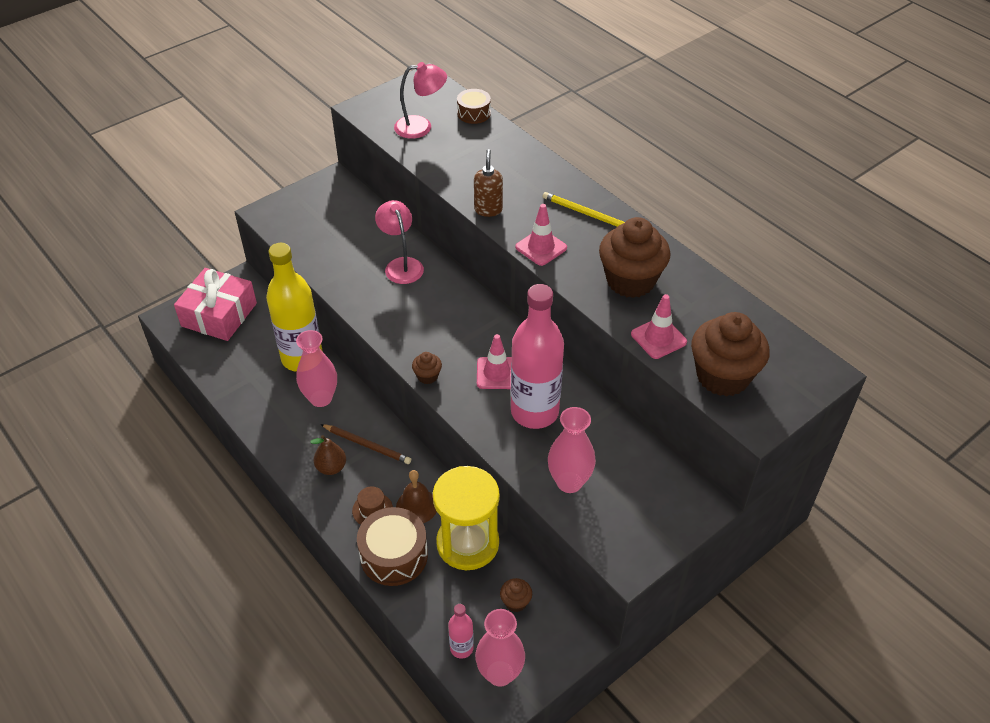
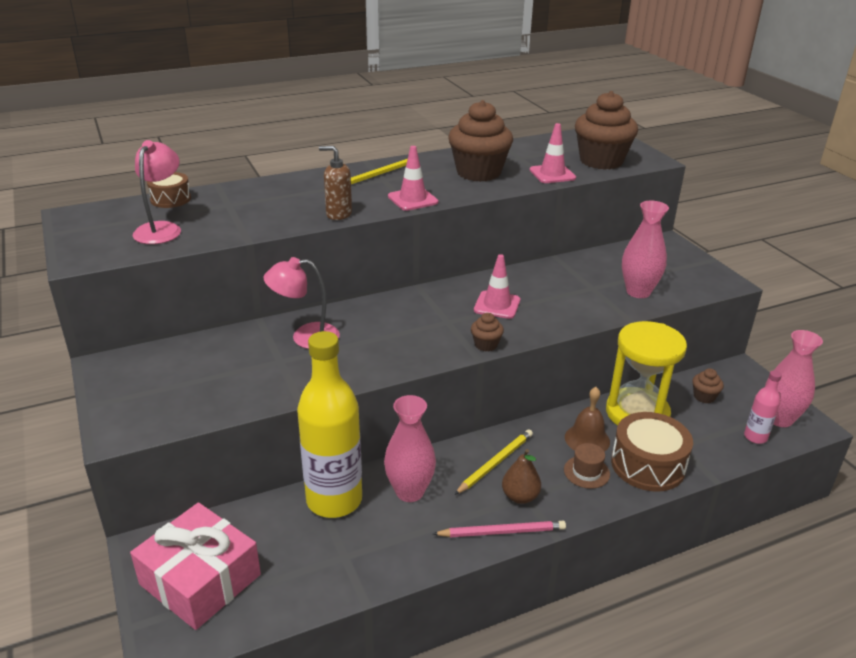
camera: 75 degrees left, 15 degrees down
brown pencil [321,424,411,464] -> yellow pencil [454,429,533,495]
pink bottle [511,284,564,429] -> none
none -> pink pencil [433,521,566,537]

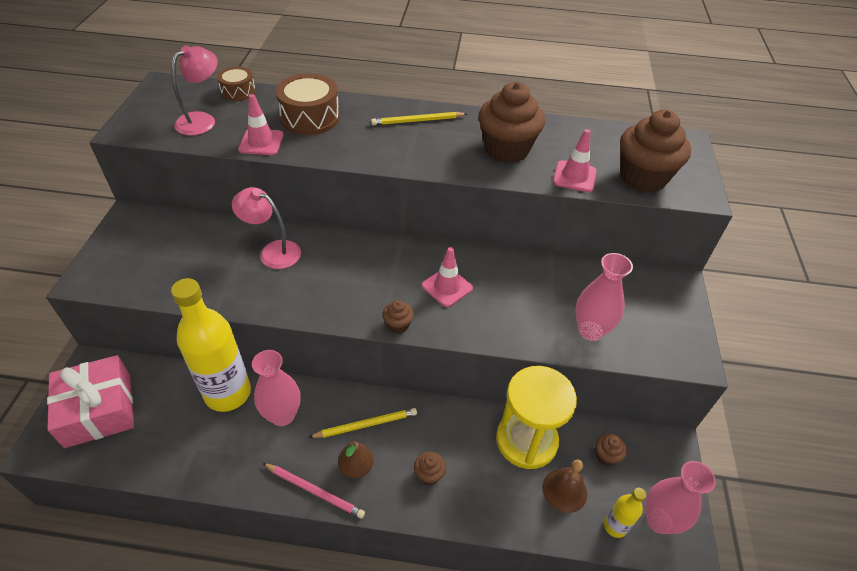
camera: 30 degrees right, 15 degrees up
brown soap dispenser [319,146,352,220] -> none
pink traffic cone [388,146,438,211] -> pink traffic cone moved to [238,94,284,155]
brown hat [564,443,610,489] -> brown cupcake [414,451,446,485]
brown bell [565,387,610,452] -> brown bell moved to [542,459,587,513]
brown drum [611,412,693,492] -> brown drum moved to [276,73,340,135]
pink bottle [744,371,782,444] -> yellow bottle [604,488,646,538]

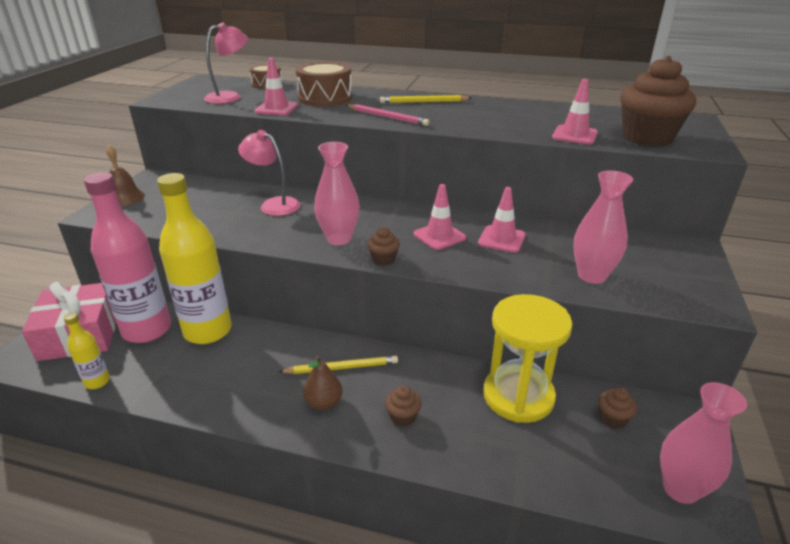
camera: 10 degrees right, 15 degrees down
pink vase [252,350,301,426] -> pink vase moved to [314,142,360,245]
pink pencil [263,463,365,519] -> pink pencil moved to [346,104,429,126]
brown cupcake [478,82,545,163] -> none
brown bell [542,459,587,513] -> brown bell moved to [106,145,145,206]
yellow bottle [604,488,646,538] -> yellow bottle moved to [64,313,110,389]
none -> pink bottle [84,172,171,343]
none -> pink traffic cone [478,187,526,253]

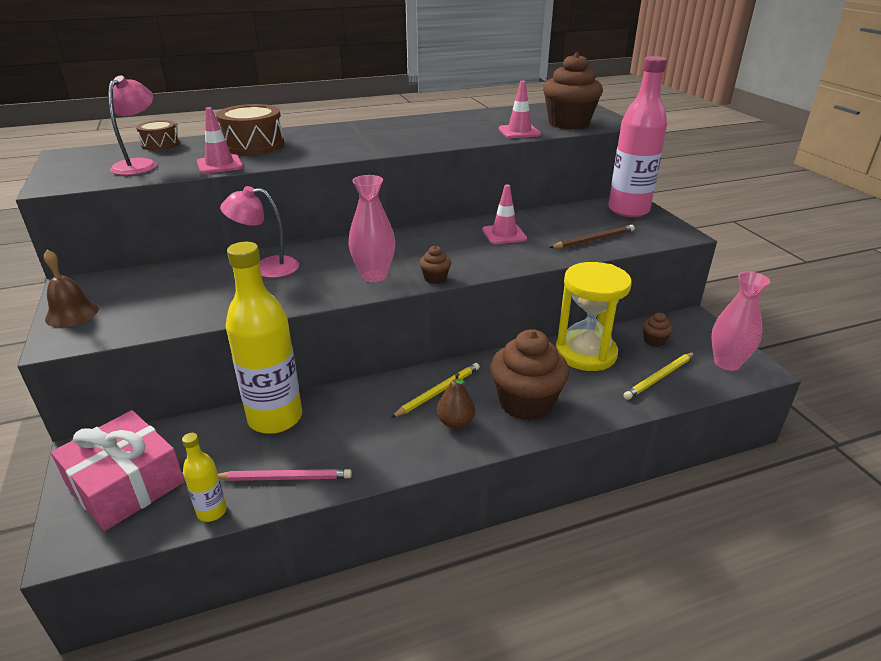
camera: 35 degrees left, 0 degrees up
pink bottle [84,172,171,343] -> pink bottle moved to [608,56,667,217]
pink pencil [346,104,429,126] -> pink pencil moved to [218,469,352,481]
yellow pencil [380,95,471,103] -> yellow pencil moved to [623,352,695,400]
brown cupcake [385,386,422,427] -> brown cupcake [490,329,569,421], size x2.28
pink traffic cone [414,184,466,250] -> none
pink vase [573,170,633,284] -> brown pencil [549,225,635,248]

